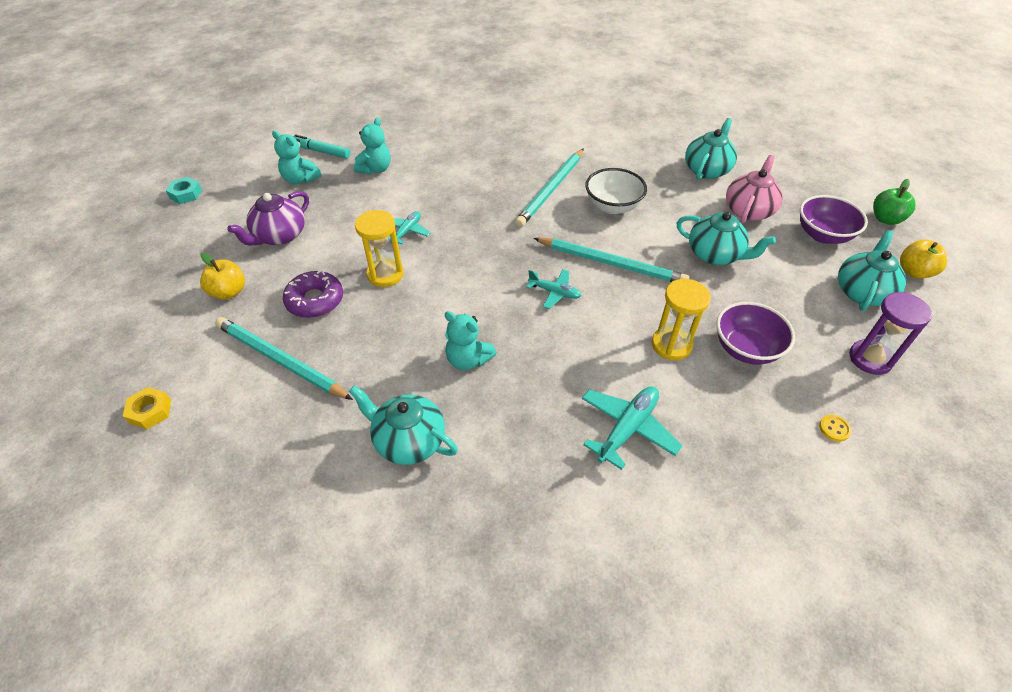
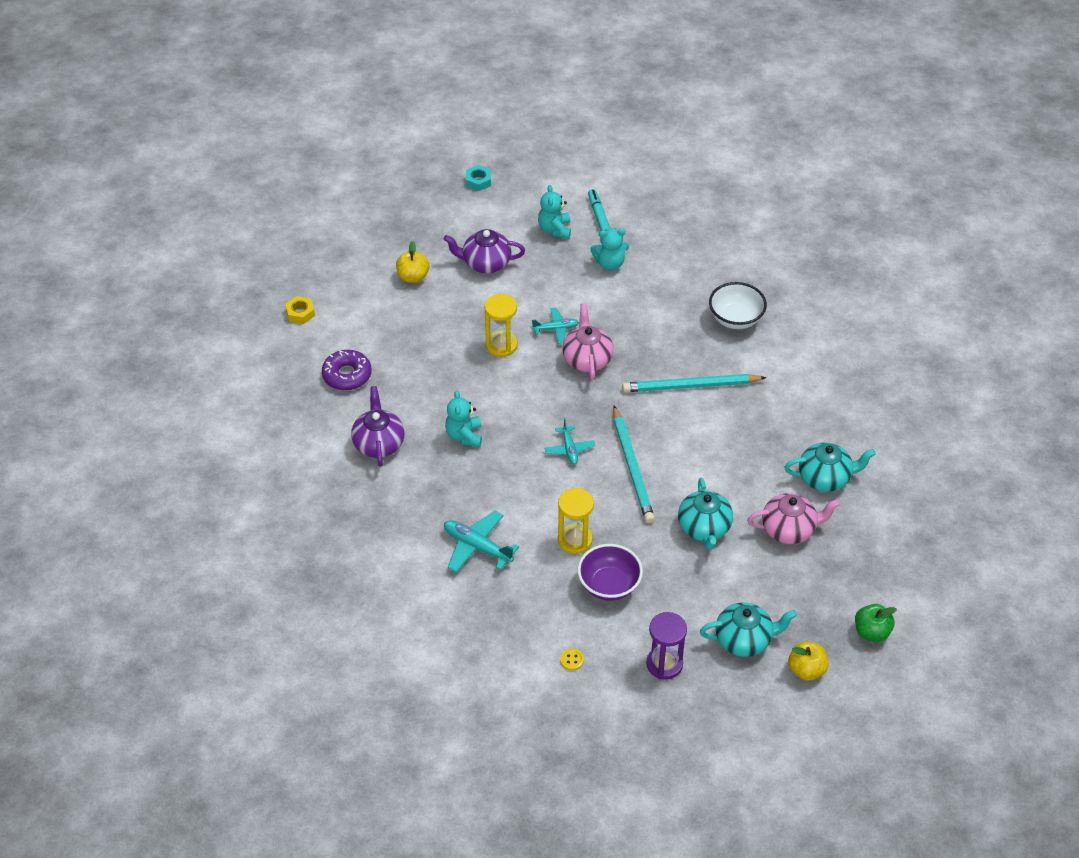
camera: 55 degrees right, 0 degrees up
turquoise pencil [215,317,353,400] -> none
purple donut [283,270,343,318] -> purple donut moved to [322,350,372,391]
turquoise teapot [349,385,458,465] -> purple teapot [351,386,405,467]
turquoise plane [582,386,682,470] -> turquoise plane turned 150 degrees counterclockwise [444,511,519,573]
white bowl [585,168,647,214] -> white bowl moved to [709,282,767,329]
purple bowl [800,195,868,244] -> none
none -> pink teapot [563,304,614,380]

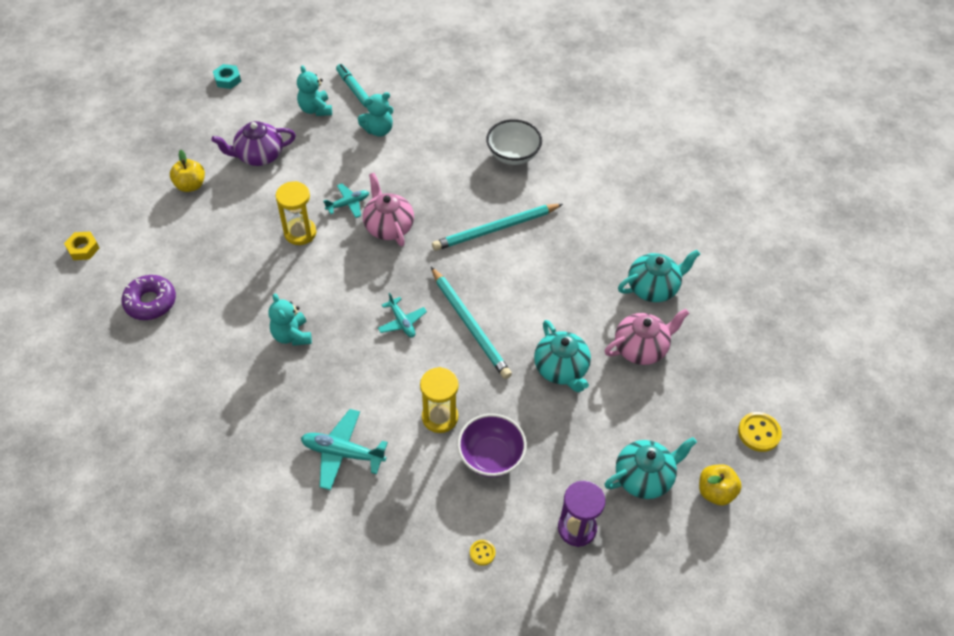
camera: 20 degrees left, 5 degrees up
purple teapot [351,386,405,467] -> none
green apple [855,604,897,642] -> yellow button [738,412,782,452]

